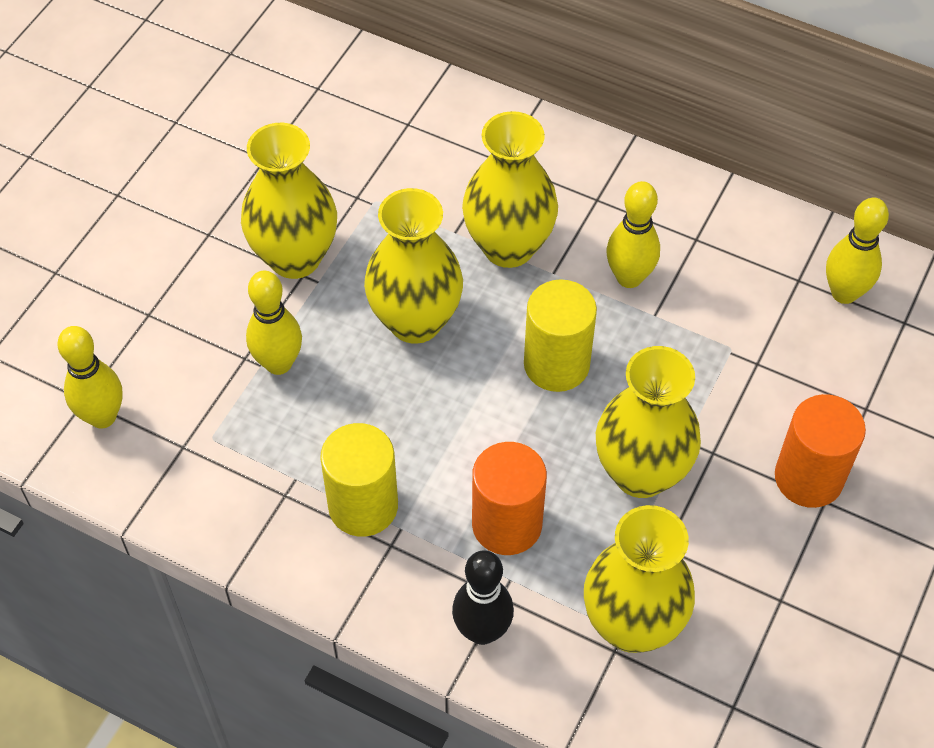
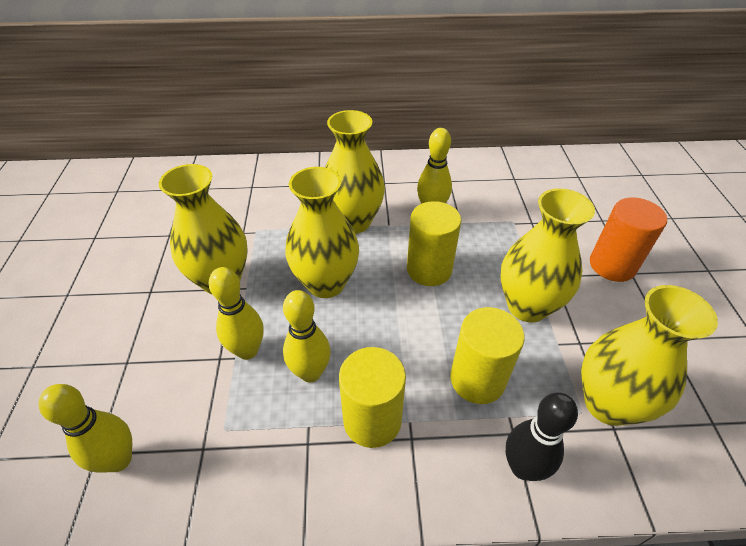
camera: 30 degrees left, 10 degrees down
orange cylinder [472,442,547,555] -> yellow cylinder [450,307,525,404]
yellow bowling pin [826,198,889,304] -> yellow bowling pin moved to [283,290,331,382]

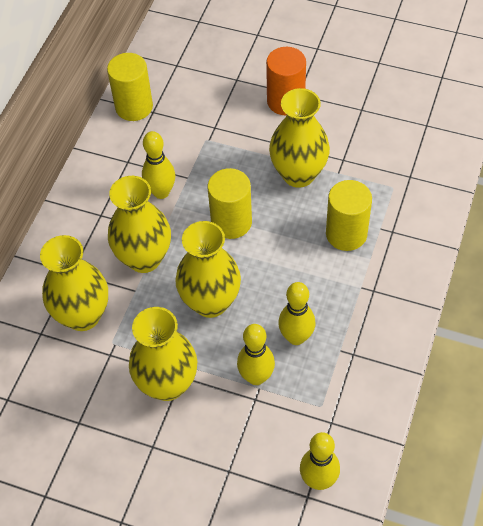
camera: 65 degrees left, 10 degrees up
yellow cylinder [339,347,406,448] -> yellow cylinder moved to [107,53,153,121]
black bowling pin [506,392,578,481] -> none
yellow vase [581,285,718,426] -> yellow vase moved to [40,235,108,331]

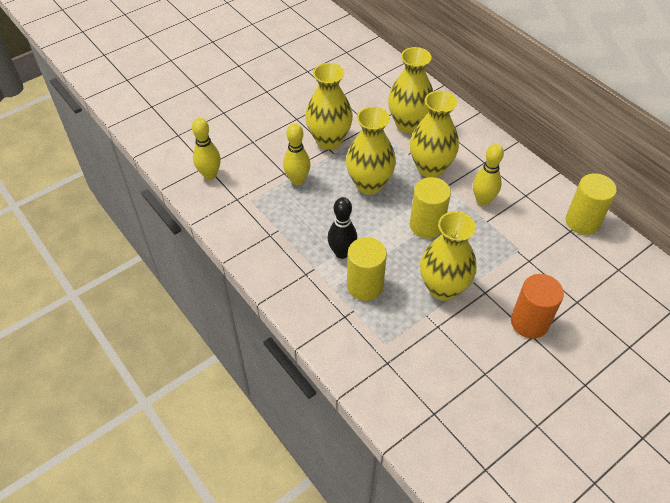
camera: 120 degrees right, 5 degrees down
yellow bowling pin [278,282,315,345] -> none
none -> black bowling pin [327,197,357,259]

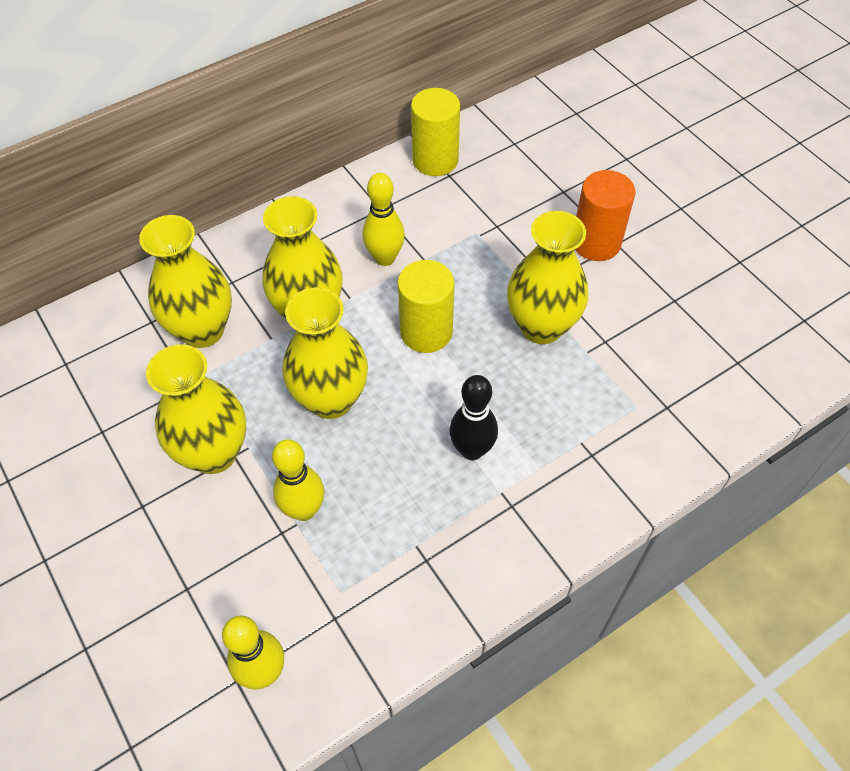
camera: 85 degrees left, 5 degrees up
yellow cylinder [347,237,387,301] -> none

